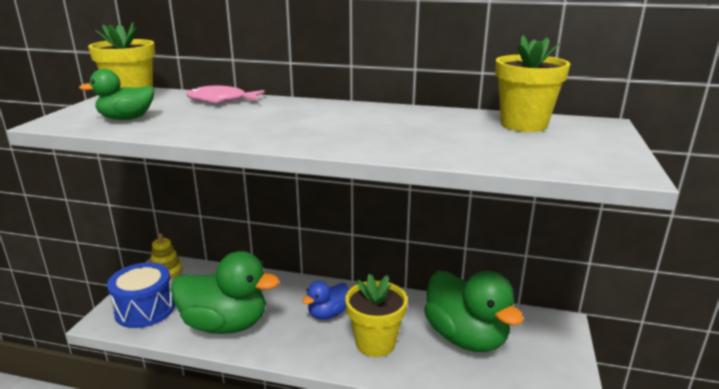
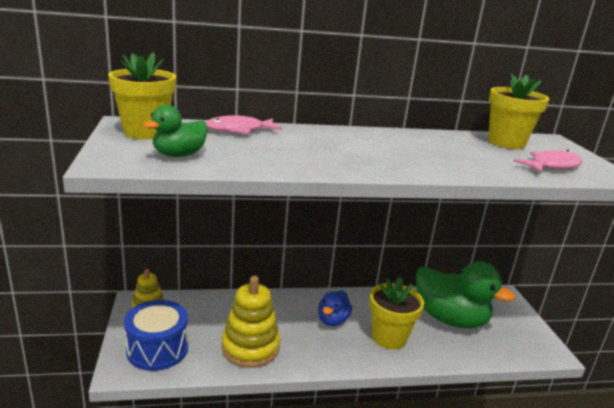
camera: 25 degrees left, 0 degrees up
green duck [171,251,280,334] -> yellow stacking toy [221,276,280,368]
none -> pink fish [513,150,582,173]

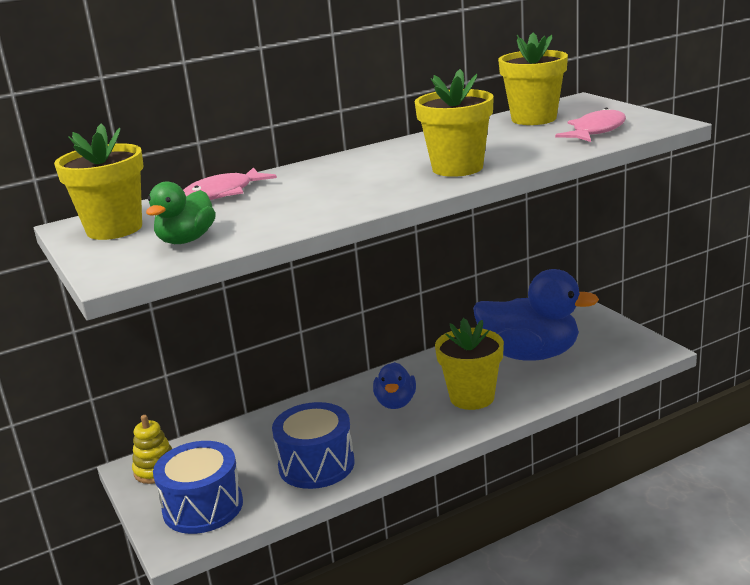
camera: 15 degrees left, 0 degrees up
yellow stacking toy [221,276,280,368] -> blue drum [272,402,355,489]
green duck [416,261,515,329] -> blue duck [473,269,599,361]
none -> yellow flower pot [414,69,494,177]

